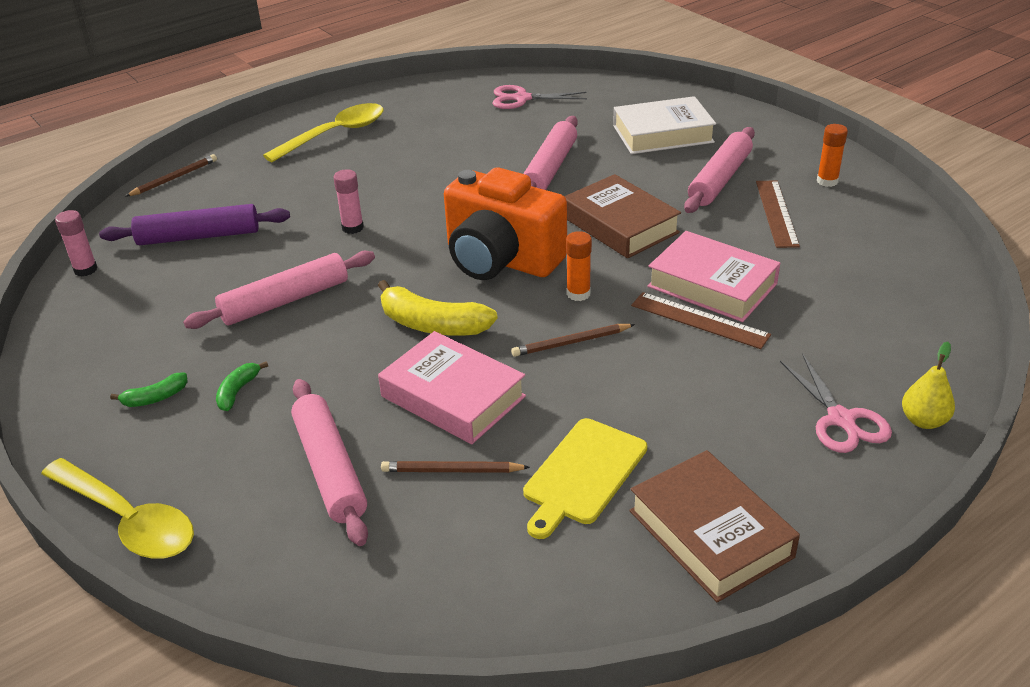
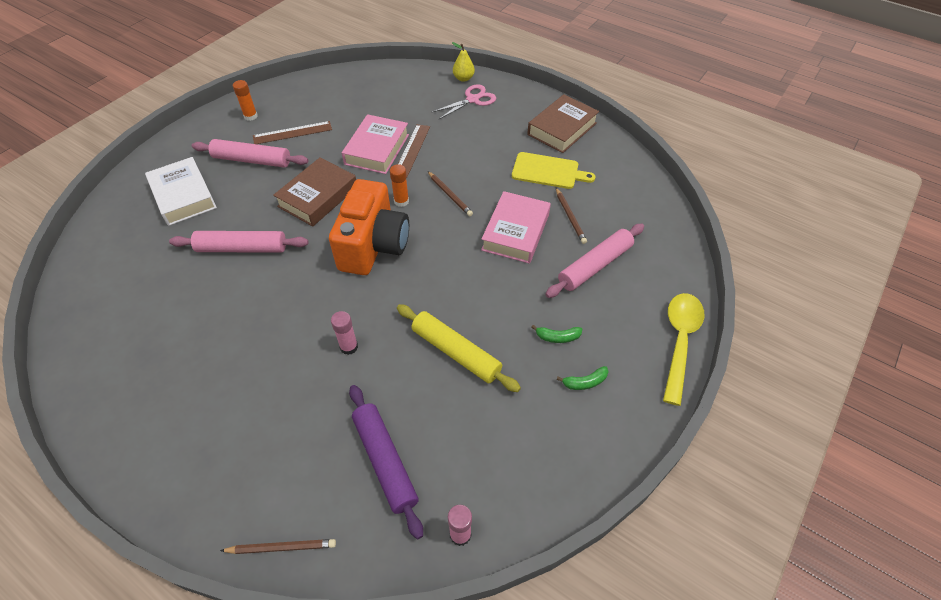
camera: 110 degrees left, 15 degrees up
green banana [110,373,188,407] -> green banana turned 120 degrees clockwise [557,366,609,390]
brown pencil [125,154,217,197] -> brown pencil turned 150 degrees clockwise [220,539,336,554]
pink rolling pin [183,251,375,329] -> yellow rolling pin [397,304,521,392]
yellow spoon [263,103,384,162] -> none
yellow banana [378,280,498,336] -> none
pink scissors [493,85,587,109] -> none

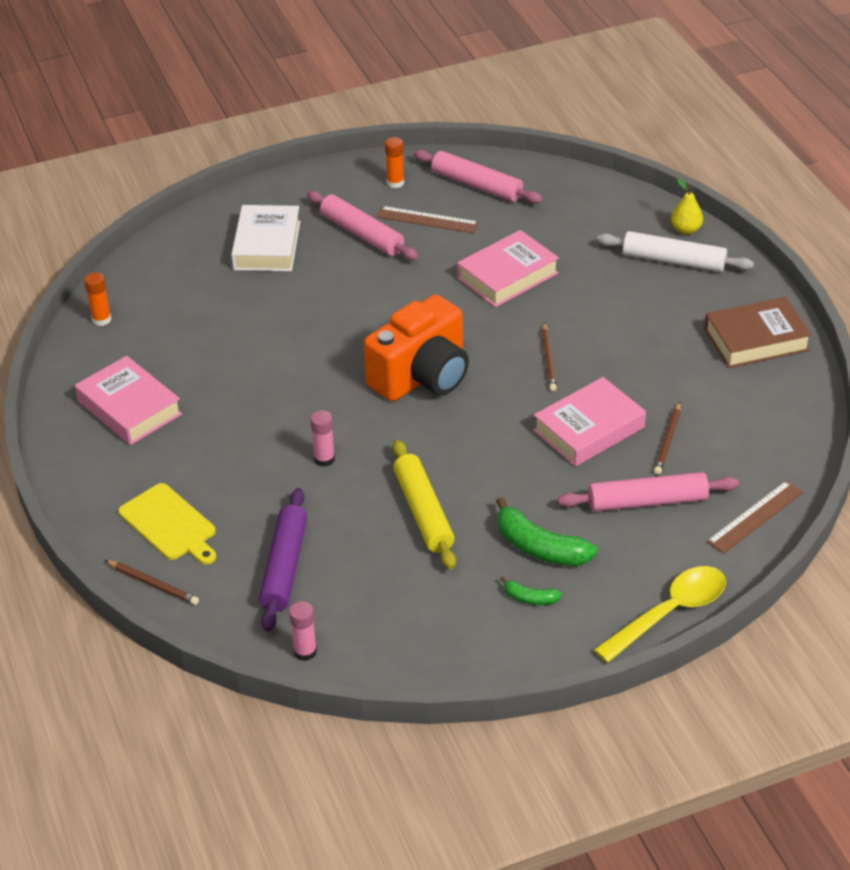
camera: 35 degrees right, 10 degrees down
pink rolling pin [169,231,308,253] -> pink rolling pin moved to [414,150,543,203]
brown book [273,158,356,227] -> none
orange glue stick [390,164,409,207] -> orange glue stick moved to [84,272,111,326]
brown ruler [398,124,430,177] -> brown ruler moved to [707,480,803,554]
pink scissors [432,85,496,119] -> white rolling pin [597,231,754,272]
yellow cutting board [512,152,595,189] -> yellow cutting board moved to [118,483,216,565]
green banana [531,325,582,343] -> green banana [496,497,598,566], size x1.93
none -> pink book [75,356,182,445]

